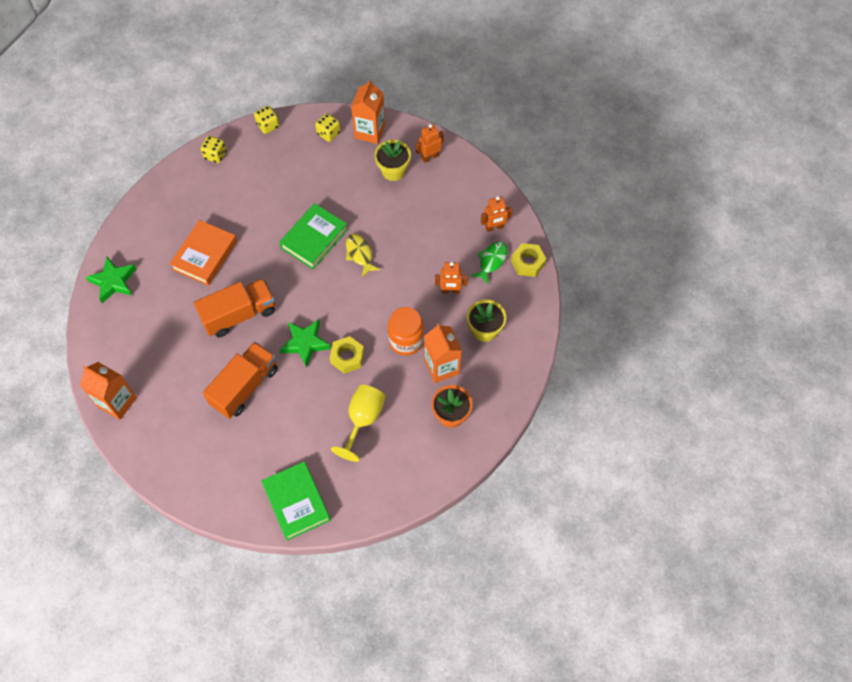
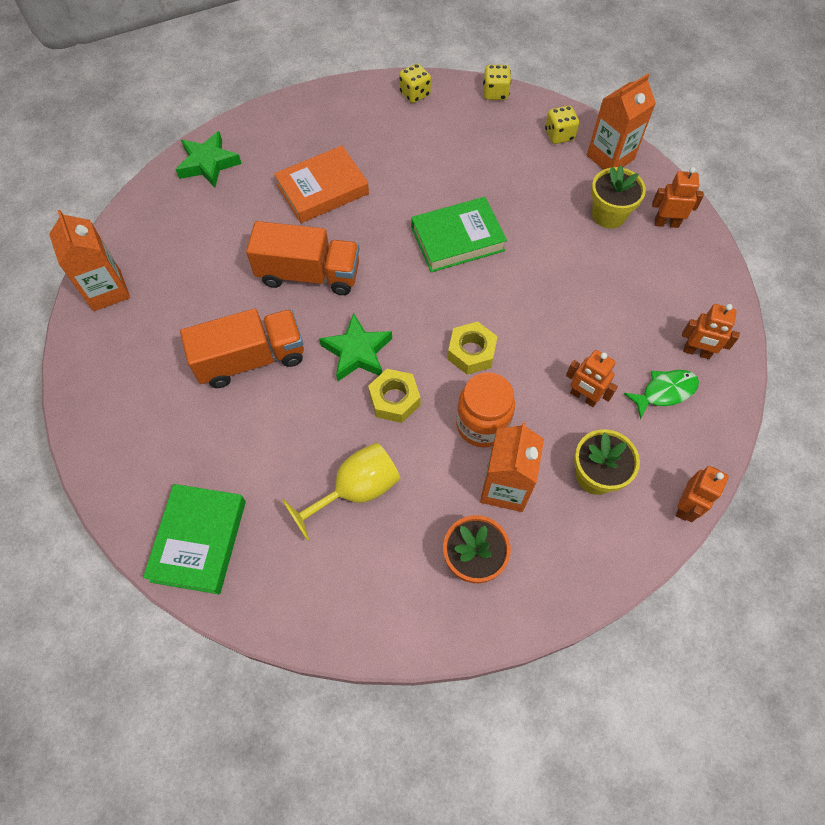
camera: 35 degrees right, 0 degrees up
yellow fish [346,234,380,277] -> none
yellow nut [511,243,546,277] -> yellow nut moved to [448,321,498,375]
none -> orange robot [676,466,729,522]

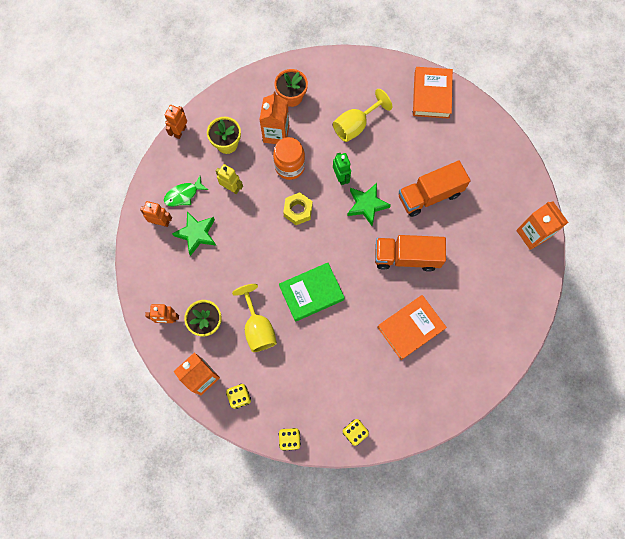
camera: 175 degrees right, 10 degrees up
green book [143,484,246,594] -> orange book [413,67,453,119]
green star [176,131,242,187] -> green star moved to [172,211,216,256]
yellow nut [368,369,421,423] -> green robot [333,153,351,185]
orange robot [566,350,618,407] -> yellow robot [216,164,243,194]
none -> yellow goblet [232,284,277,352]

